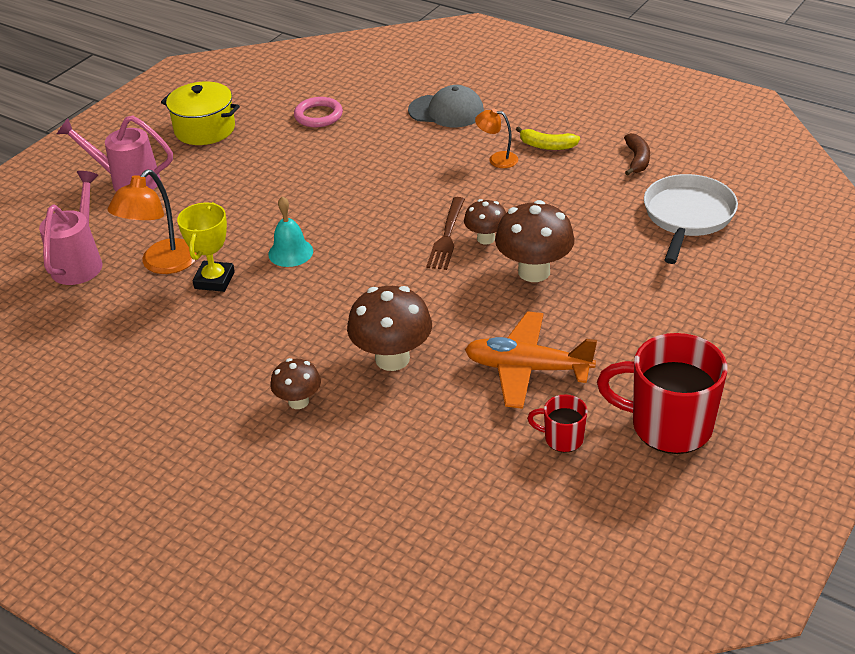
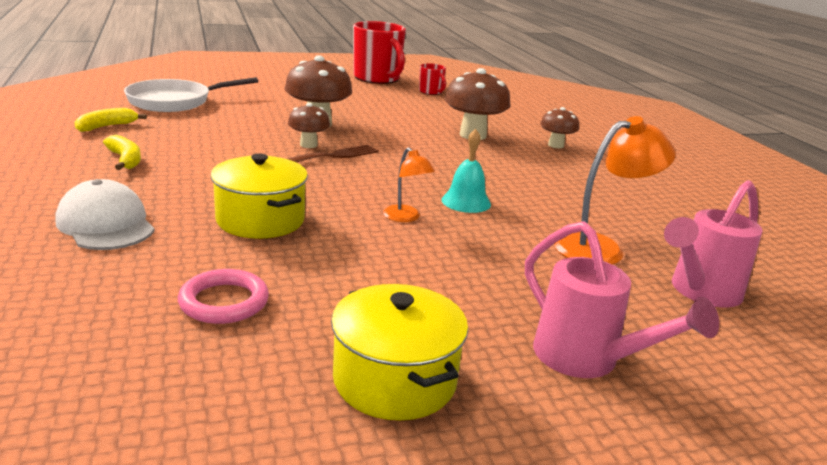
camera: 145 degrees left, 15 degrees down
yellow trophy [177,202,235,292] -> none
grey cap [408,85,484,127] -> white cap [55,179,155,250]
orange plane [465,311,597,409] -> none
orange lamp [475,109,519,168] -> orange lamp moved to [383,147,435,222]
brown banana [624,133,650,175] -> yellow banana [74,108,147,132]
none -> yellow pot [210,154,308,238]

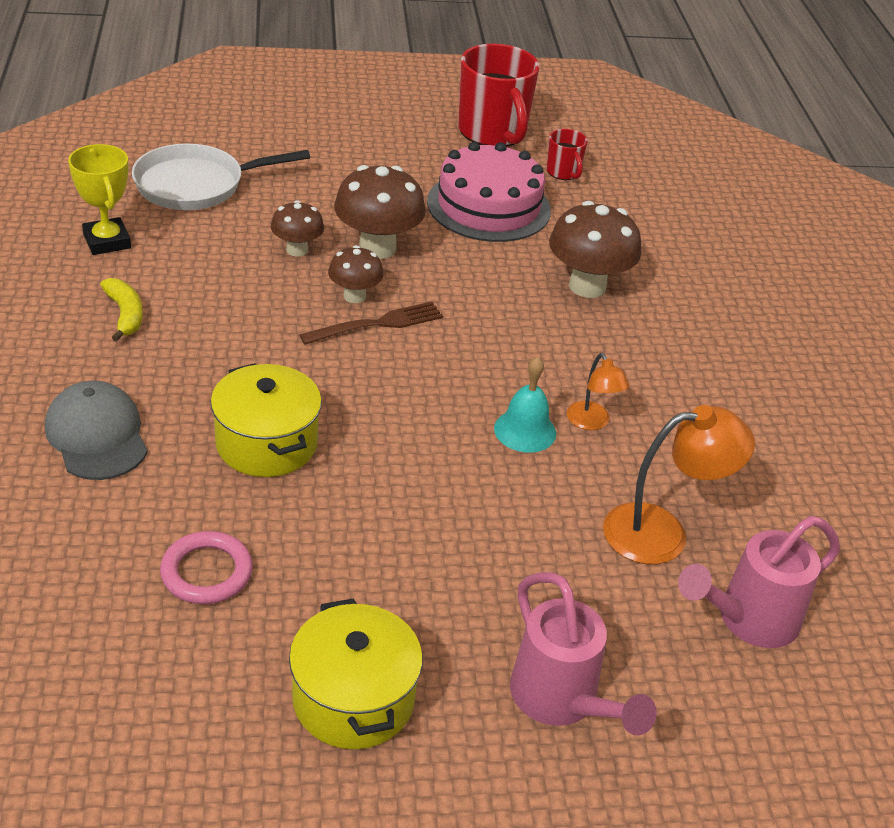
camera: 10 degrees right, 15 degrees up
white cap [55,179,155,250] -> grey cap [45,381,148,480]
yellow banana [74,108,147,132] -> yellow trophy [68,144,131,255]
orange lamp [383,147,435,222] -> orange lamp moved to [567,353,630,430]
brown mushroom [540,107,579,148] -> brown mushroom moved to [271,200,324,257]
none -> pink cake [427,142,551,242]

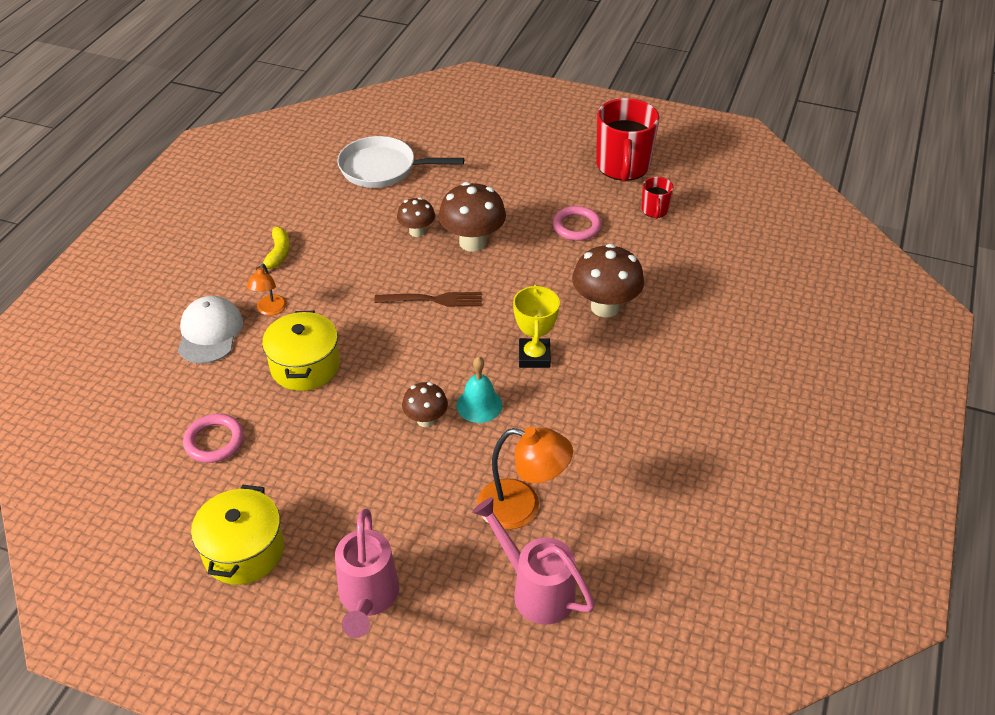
camera: 30 degrees right, 5 degrees up
grey cap [45,381,148,480] -> white cap [178,296,243,364]
yellow trophy [68,144,131,255] -> yellow trophy moved to [513,285,560,368]
brown mushroom [328,245,384,303] -> brown mushroom moved to [402,382,448,427]
pink cake [427,142,551,242] -> pink ring [553,206,602,241]
orange lamp [567,353,630,430] -> orange lamp moved to [247,263,287,315]
pink watering can [678,516,840,648] -> pink watering can turned 45 degrees clockwise [472,497,595,625]

